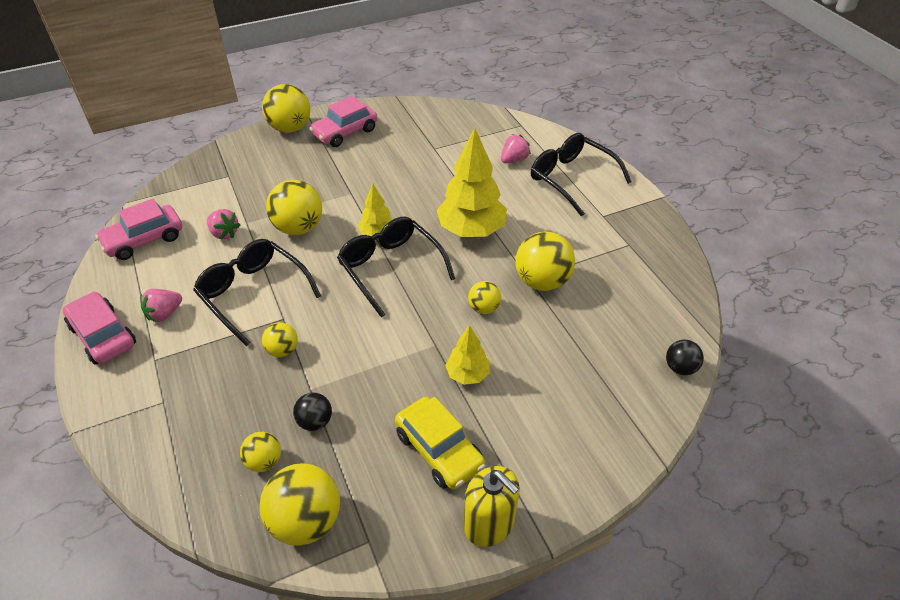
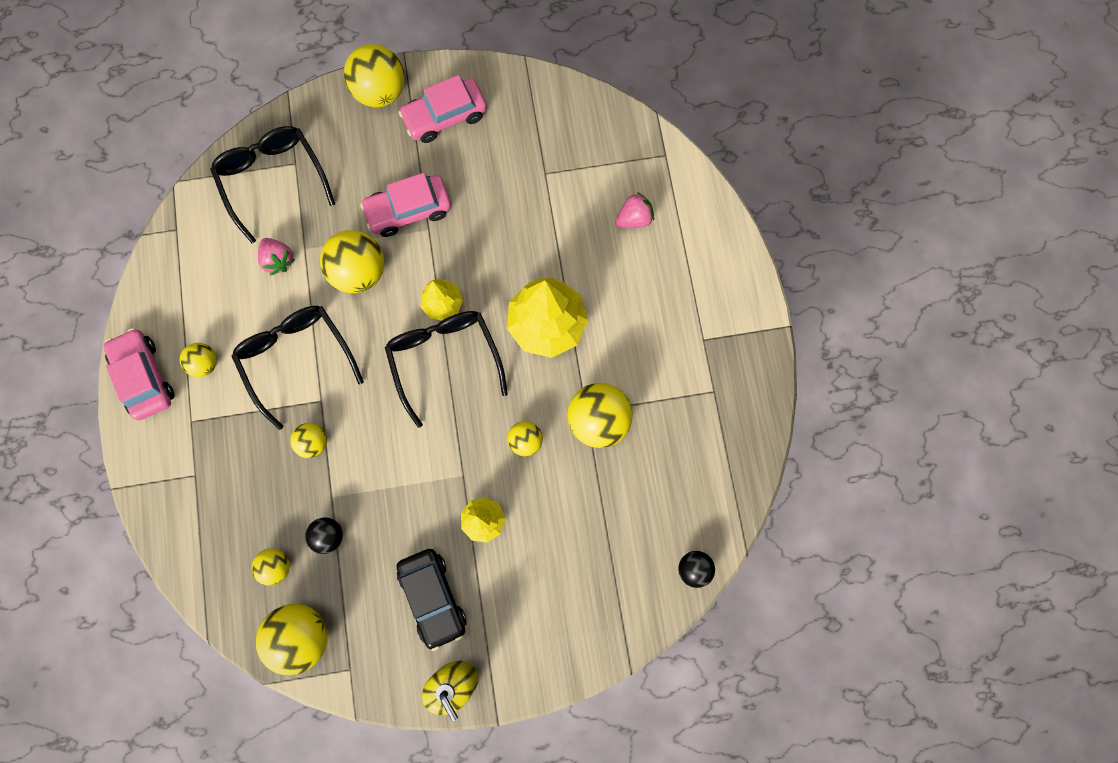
camera: 15 degrees right, 30 degrees up
pink car [95,199,183,260] -> pink car moved to [360,173,451,237]
pink strawberry [140,289,182,323] -> yellow ball [180,343,217,377]
yellow car [395,397,485,490] -> black car [397,549,466,651]
black glasses [531,133,632,216] -> black glasses moved to [210,126,335,243]

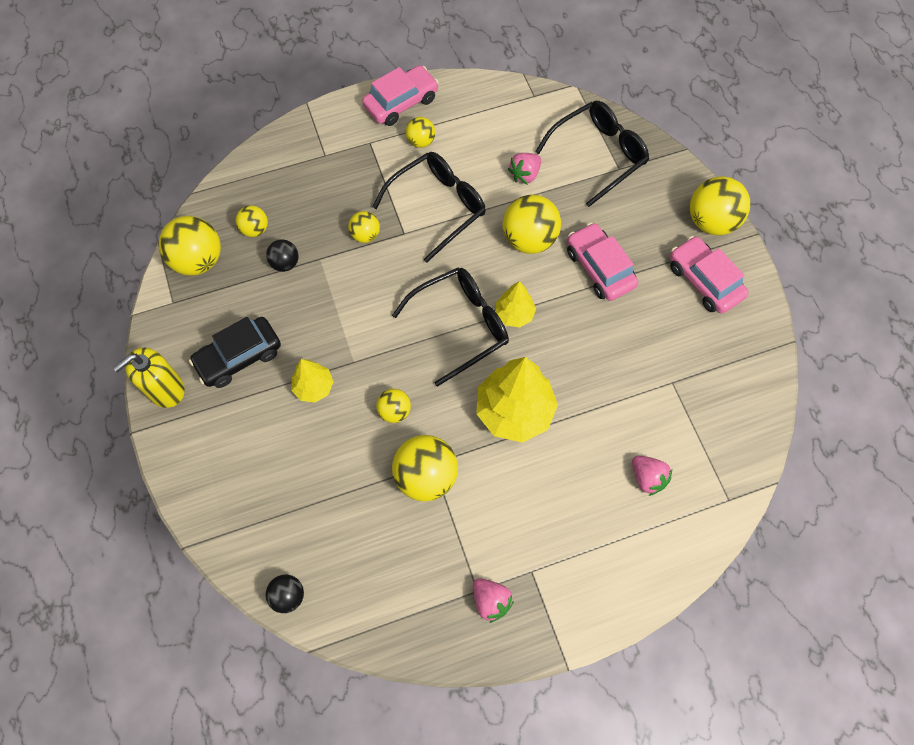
camera: 80 degrees right, 10 degrees down
none -> pink strawberry [473,578,514,623]

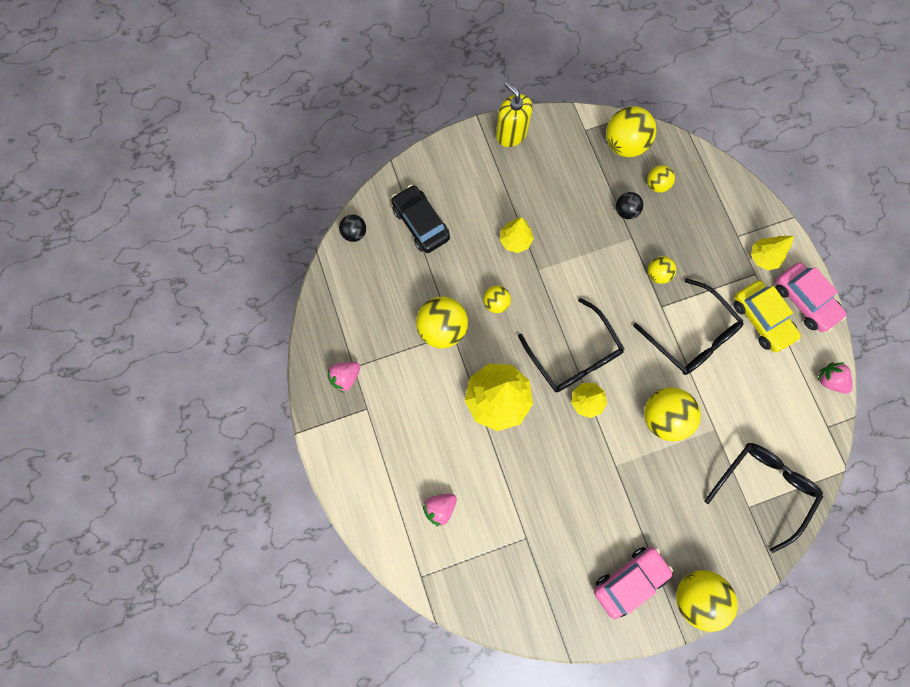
camera: 90 degrees right, 10 degrees up
black car [189,317,281,388] -> black car moved to [391,185,450,253]
yellow ball [406,117,435,148] -> yellow car [733,280,801,352]
pink strawberry [508,153,541,184] -> pink strawberry moved to [818,362,853,394]
black glasses [535,101,649,207] -> black glasses turned 105 degrees counterclockwise [704,443,823,553]
pink car [567,223,638,301] -> none
none -> yellow tree [751,236,794,270]

